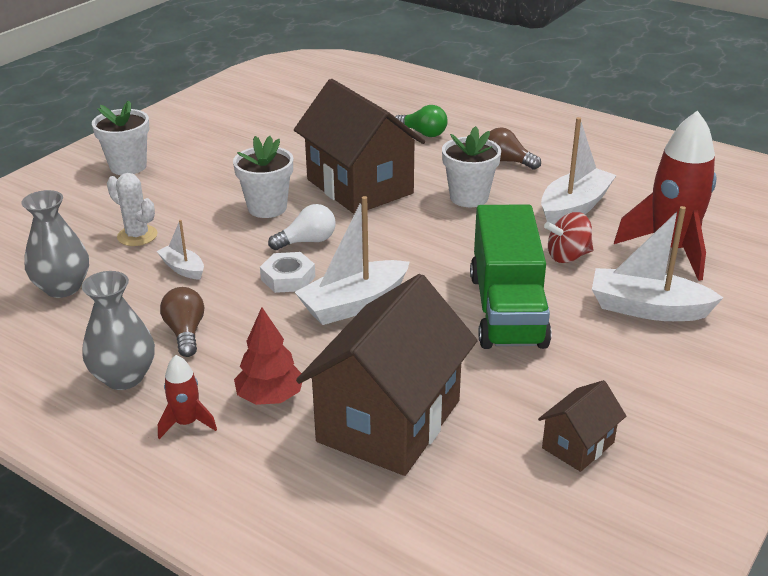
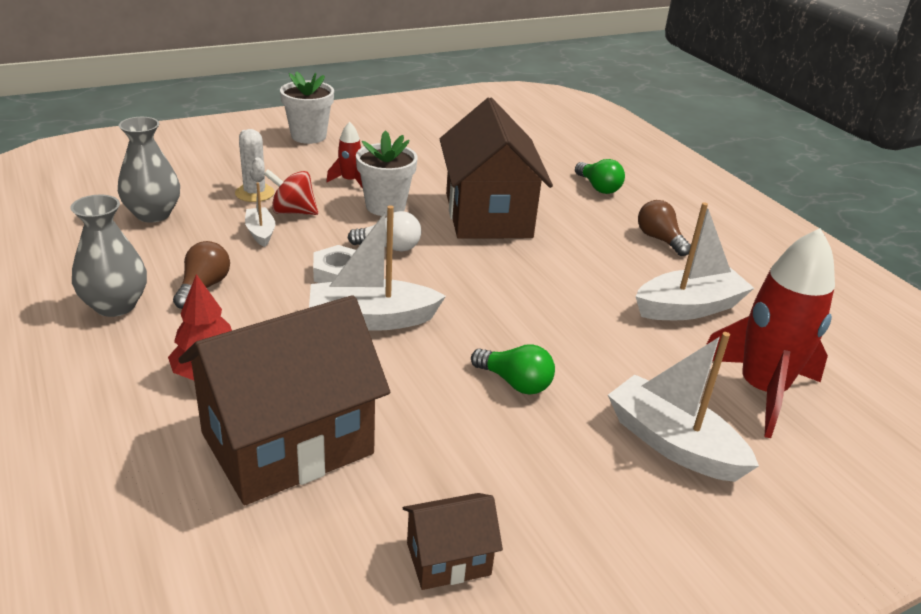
camera: 25 degrees right, 0 degrees up
red rocket [158,355,217,439] -> red rocket moved to [326,122,363,189]
white flower pot [442,126,501,207] -> none
green truck [470,204,552,349] -> green light bulb [471,344,555,394]
red spinning top [544,212,594,263] -> red spinning top moved to [264,169,318,215]

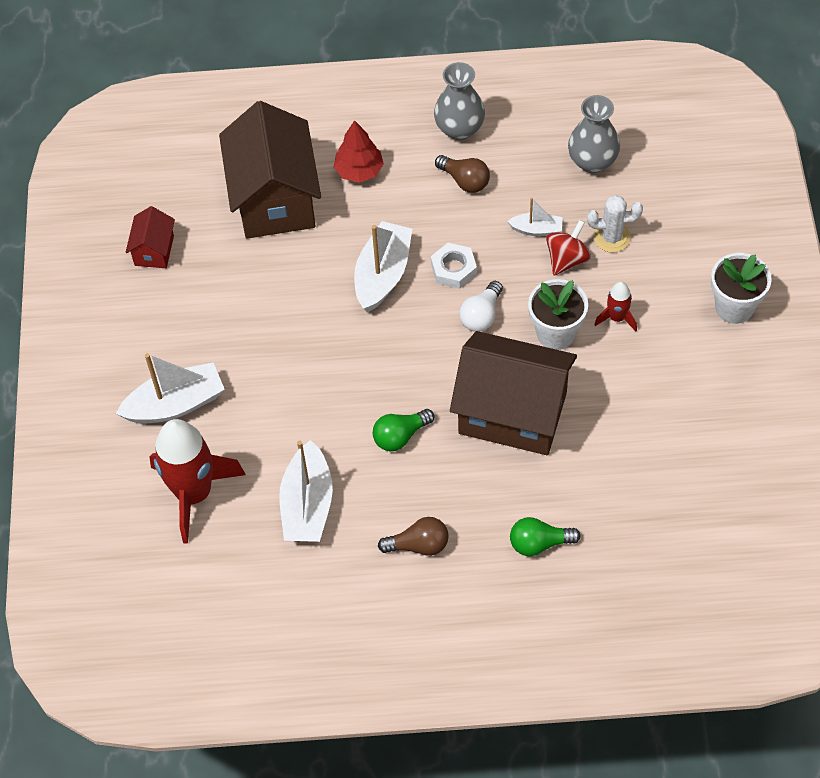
camera: 120 degrees right, 25 degrees up
brown house [403,493,503,590] -> red house [126,206,175,268]
green light bulb [471,344,555,394] -> green light bulb moved to [373,409,434,451]

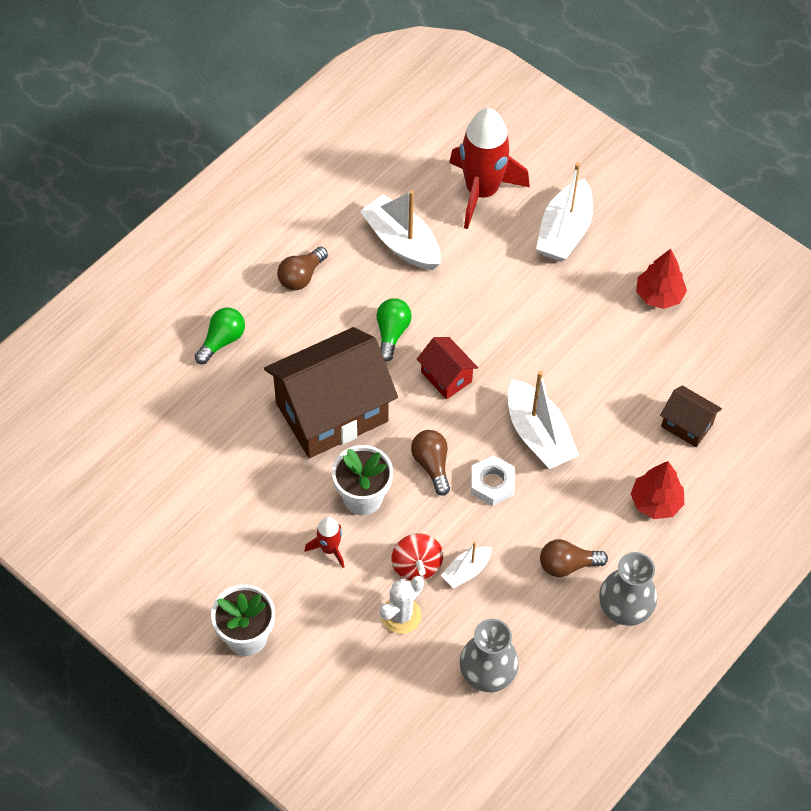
camera: 130 degrees right, 0 degrees up
red house [126,206,175,268] -> red house moved to [417,337,478,399]
brown house [219,101,321,239] -> brown house [660,385,722,447], size x0.46
white light bulb [459,281,503,332] -> brown light bulb [411,430,450,496]
none -> red tree [636,249,687,309]

